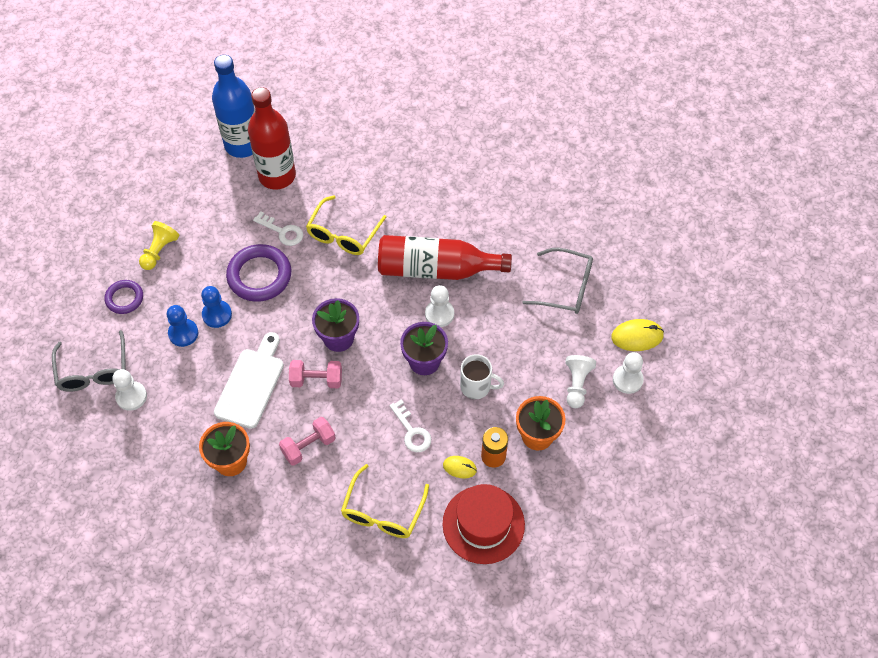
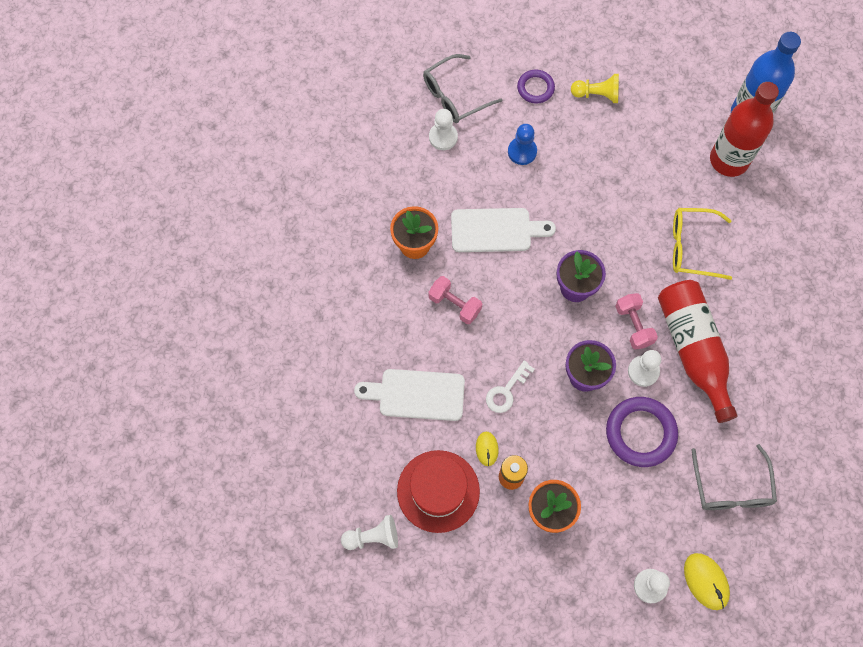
camera: 70 degrees right, 10 degrees up
blue pawn [201,286,232,328] -> none
purple ring [226,244,291,302] -> purple ring moved to [606,397,678,467]
white key [253,211,303,246] -> none
pink dumbbell [289,360,342,388] -> pink dumbbell moved to [615,293,658,350]
yellow glasses [341,464,429,538] -> white cutting board [354,369,465,421]
white mug [460,354,504,399] -> none
white pawn [565,355,596,408] -> white pawn moved to [341,515,398,550]

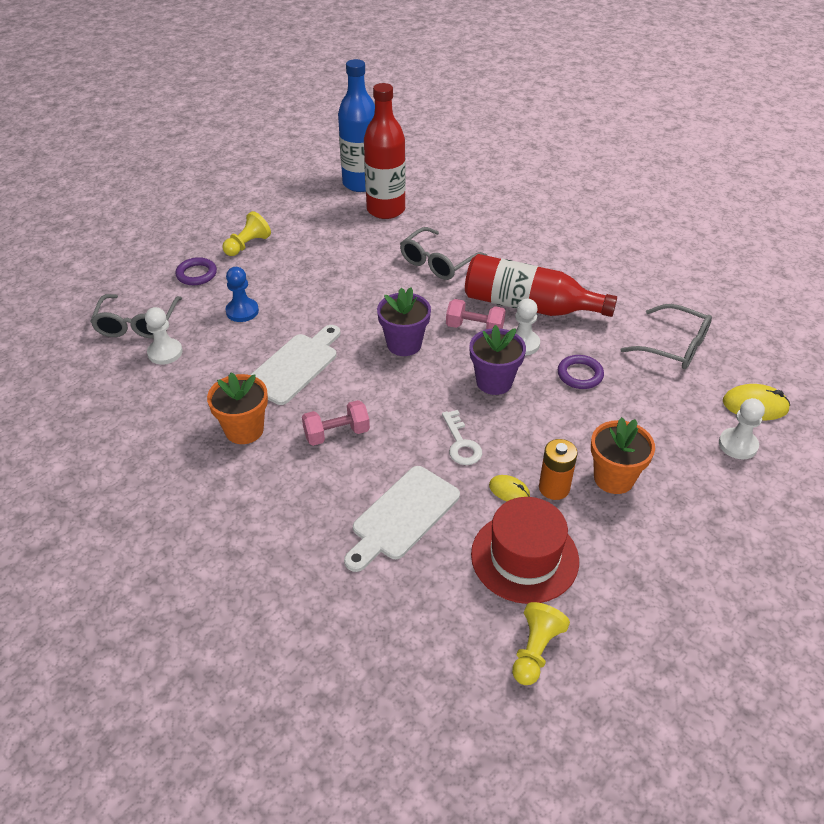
camera: 55 degrees left, 25 degrees down
white pawn [341,515,398,550] -> yellow pawn [512,602,570,685]
purple ring [606,397,678,467] -> purple ring [558,355,604,389], size x0.59
yellow glasses [673,208,732,280] -> grey glasses [400,227,487,280]

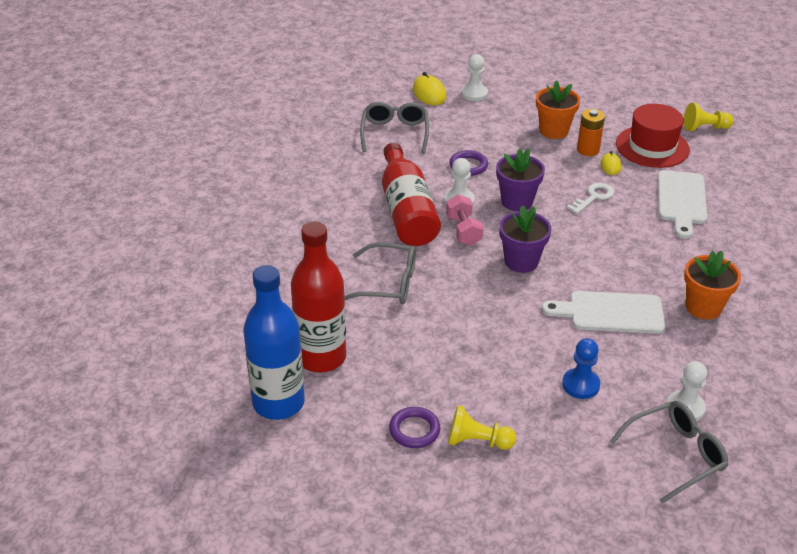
camera: 120 degrees left, 5 degrees down
purple ring [175,257,217,285] -> purple ring moved to [389,407,440,448]
pink dumbbell [302,400,370,446] -> none
white cutting board [344,466,460,572] -> white cutting board turned 90 degrees clockwise [658,170,707,239]

